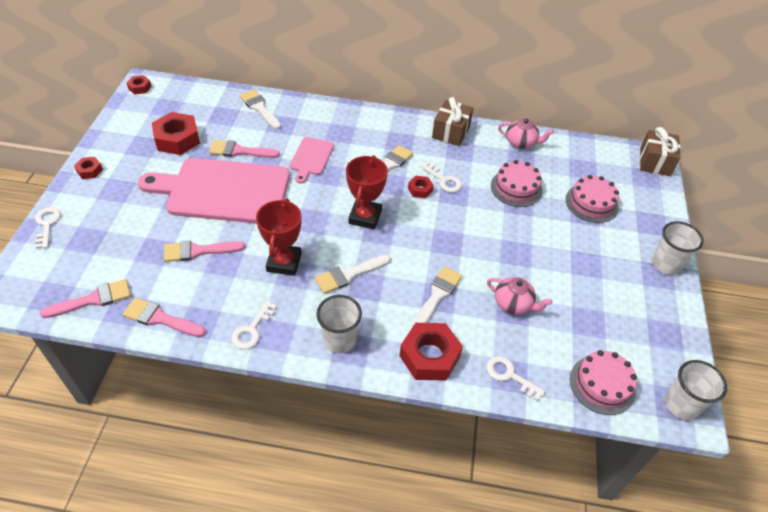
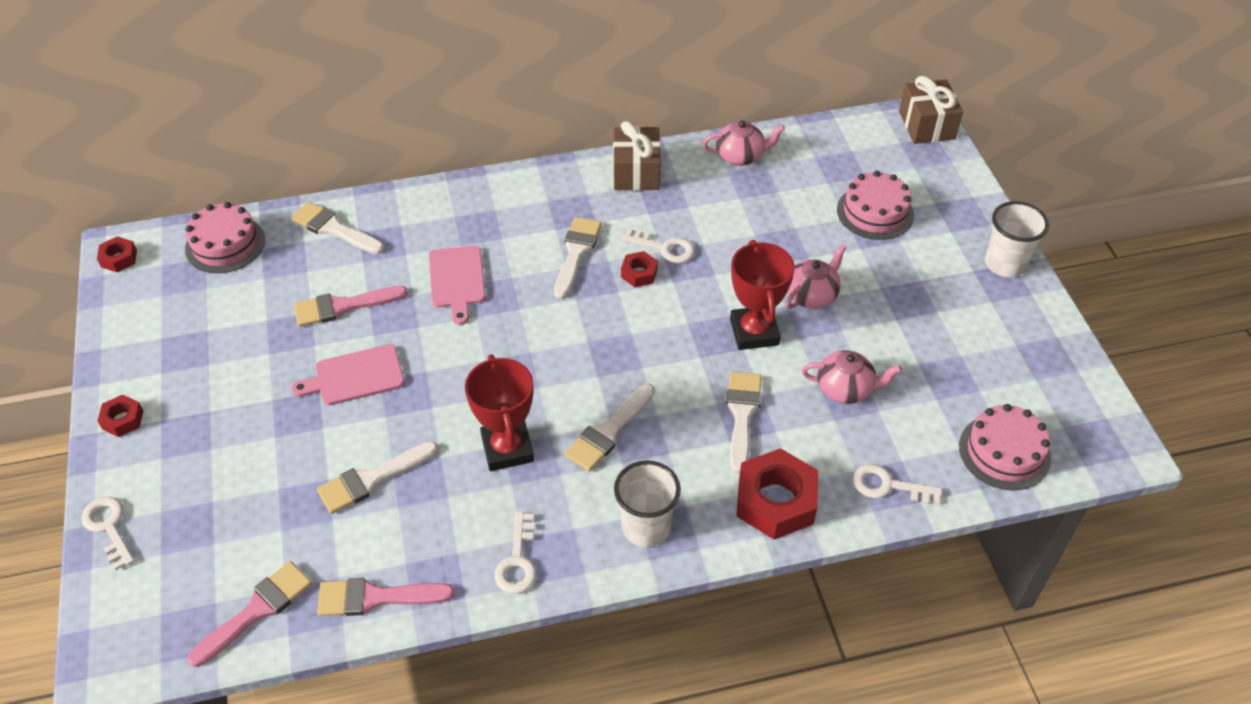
camera: 20 degrees left, 0 degrees up
pink cutting board [138,158,290,224] -> pink cutting board [291,344,404,405], size x0.46
red nut [152,112,200,155] -> none
pink brush [164,241,245,262] -> white brush [317,441,438,514]
red trophy [346,155,388,229] -> red trophy moved to [730,240,795,350]
pink cake [491,160,543,207] -> pink cake moved to [185,202,265,273]
white cup [665,360,727,420] -> none
none -> pink teapot [786,244,846,309]

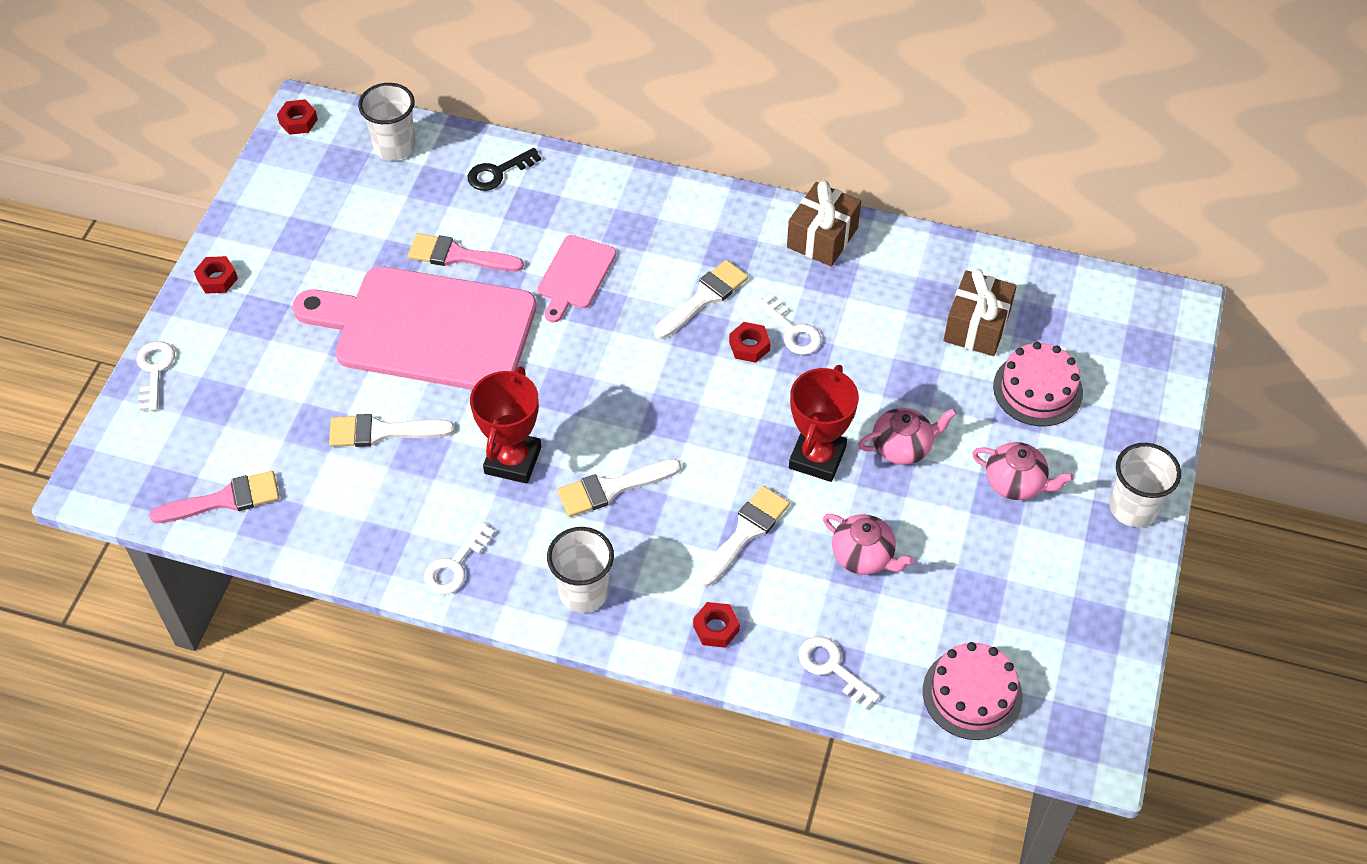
camera: 30 degrees right, 5 degrees up
pink cake [185,202,265,273] -> white cup [358,83,416,160]
white brush [291,202,384,254] -> black key [468,148,541,191]
pink cutting board [291,344,404,405] -> pink cutting board [292,266,537,390], size x2.18
pink brush [317,578,455,616] -> none
pink teapot [703,121,785,166] -> pink teapot moved to [972,442,1074,500]
red nut [736,448,818,539] -> red nut [693,602,740,648], size x0.50
brown gift [899,76,963,144] -> brown gift moved to [943,269,1017,356]

